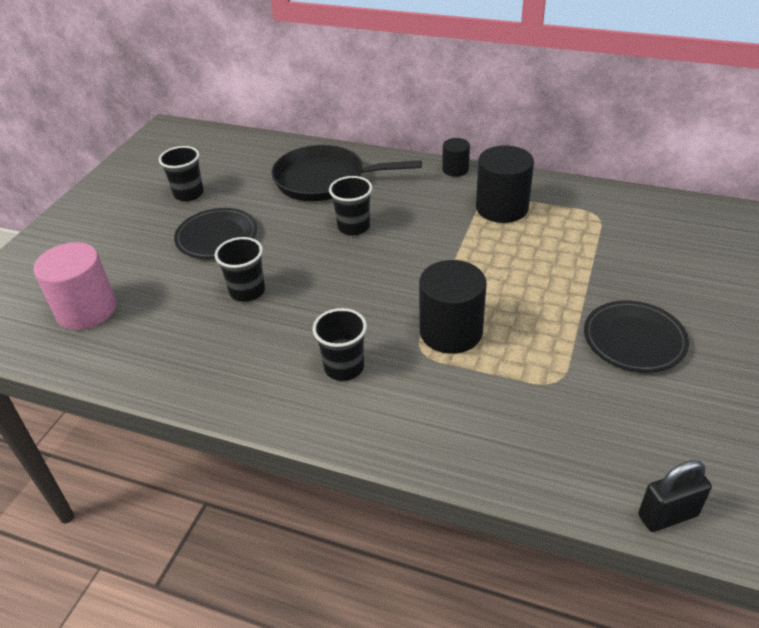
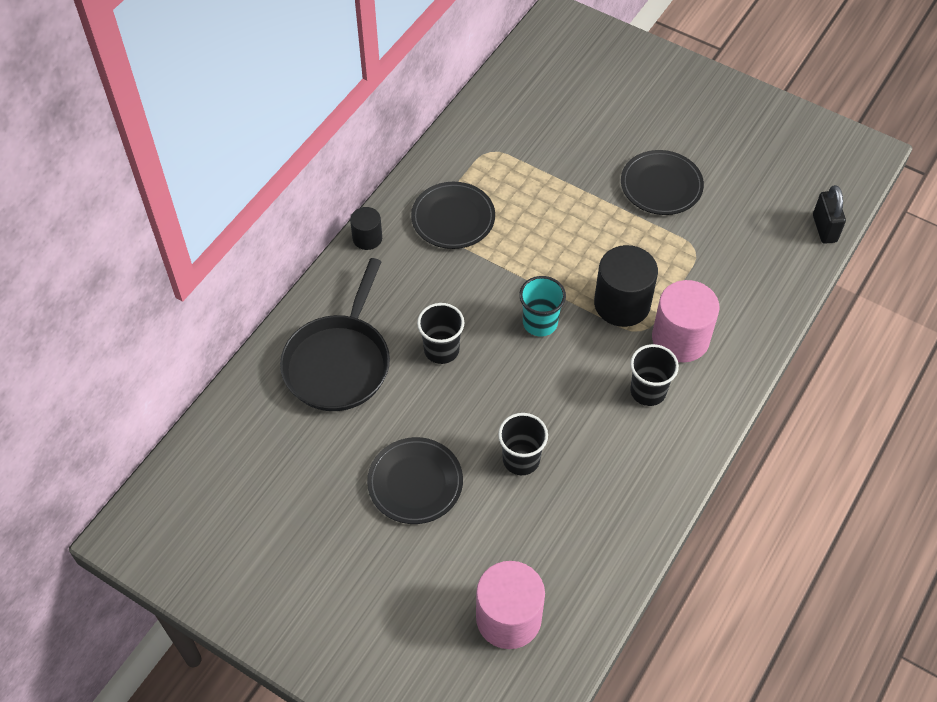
camera: 80 degrees left, 15 degrees up
black cup [159,146,204,201] -> none
black cylinder [476,145,534,223] -> black plate [411,182,495,249]
none -> turquoise cup [519,276,566,337]
none -> pink cylinder [652,280,720,362]

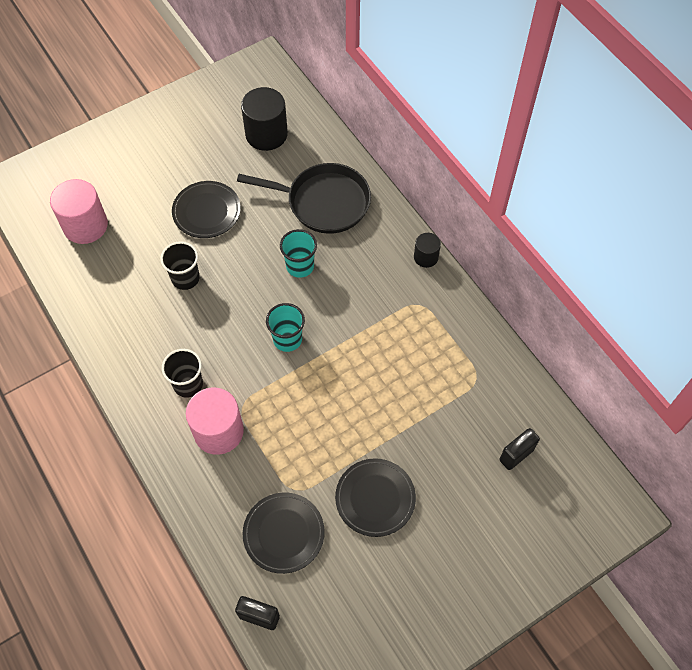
camera: 115 degrees right, 5 degrees up
black pan [280,258,390,411] -> black pan turned 150 degrees clockwise [237,163,371,234]
black plate [411,182,495,249] -> black plate moved to [243,492,325,574]
black cup [417,303,464,364] -> turquoise cup [280,229,317,278]
black cylinder [594,245,658,327] -> black cylinder moved to [241,87,288,151]
none -> black padlock [499,428,540,470]

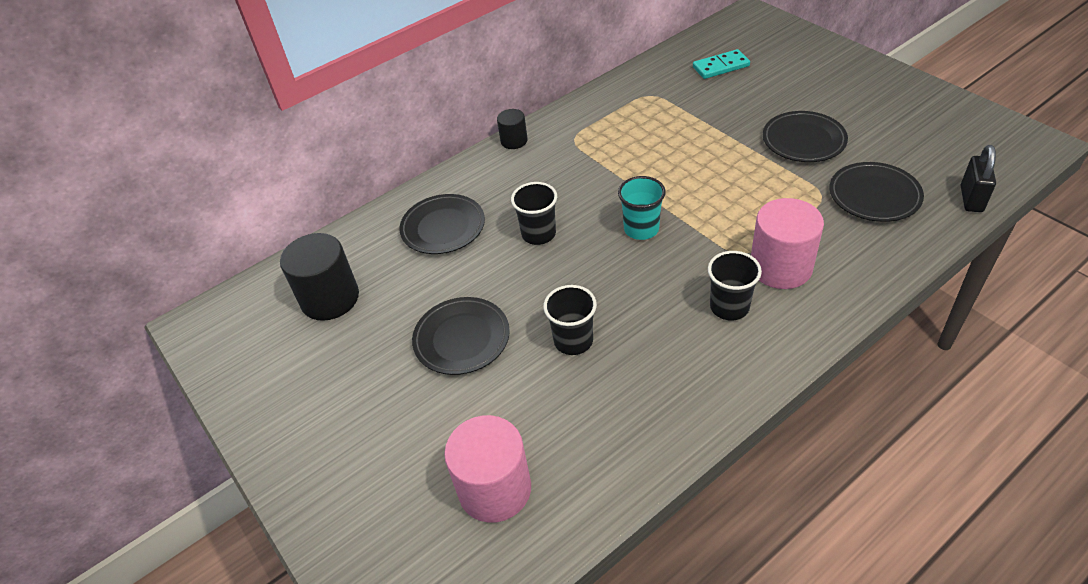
camera: 90 degrees left, 15 degrees down
black pan [237,163,371,234] -> black plate [399,194,485,254]
turquoise cup [280,229,317,278] -> black cup [511,182,557,245]
black padlock [499,428,540,470] -> turquoise domino [693,49,750,79]

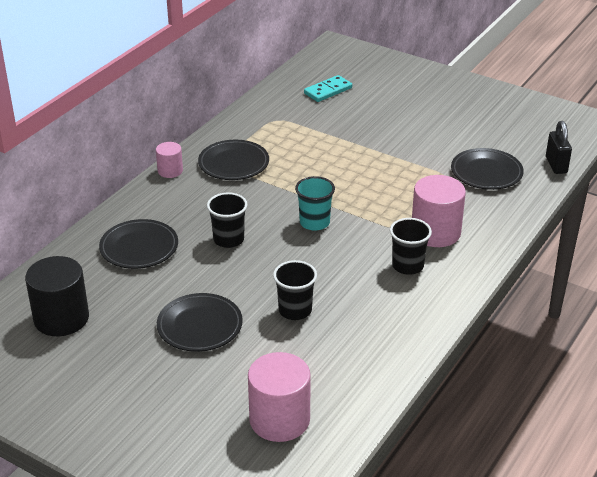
camera: 25 degrees left, 10 degrees down
black cylinder [497,109,528,149] -> pink cylinder [156,142,183,178]
black plate [763,111,848,162] -> black plate moved to [198,140,269,180]

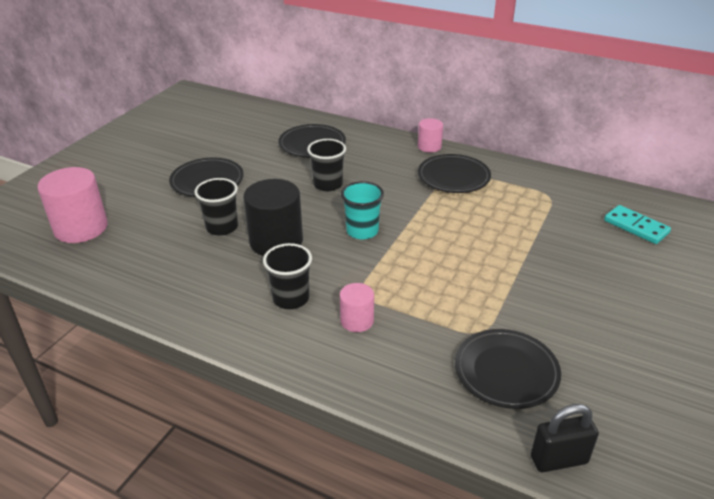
camera: 85 degrees right, 0 degrees up
black cylinder [25,256,89,336] -> black cylinder moved to [243,179,303,256]
pink cylinder [412,175,466,247] -> pink cylinder [340,283,374,332], size x0.54

